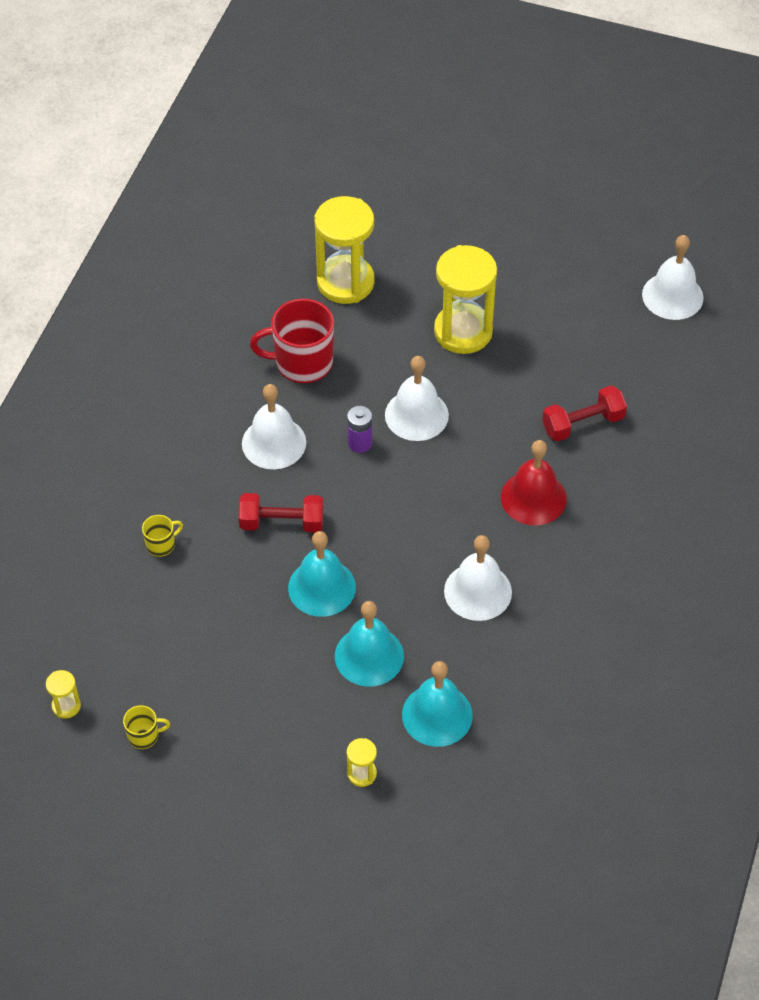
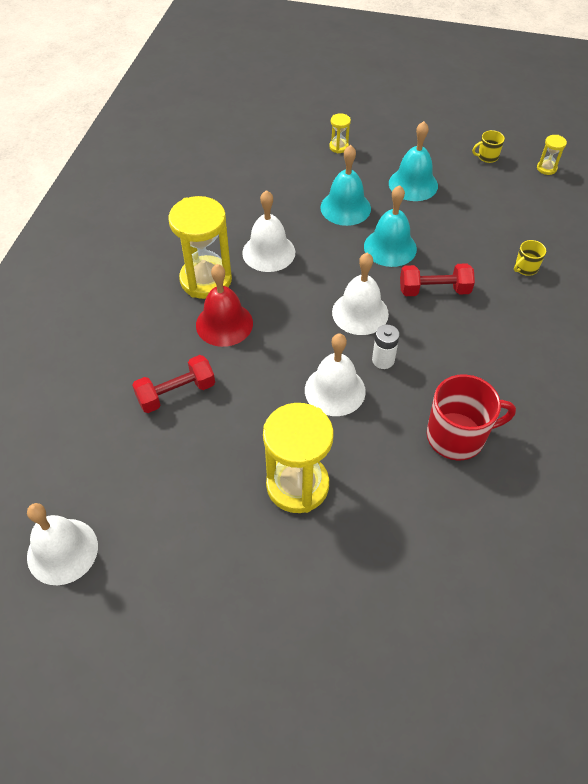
camera: 175 degrees right, 0 degrees up
white bell [242,384,306,469] -> white bell moved to [332,253,389,335]
yellow hourglass [314,196,375,304] -> yellow hourglass moved to [168,196,232,299]
purple battery [347,406,372,453] -> white battery [372,325,400,369]
turquoise bell [402,661,473,747] -> turquoise bell moved to [389,121,438,201]

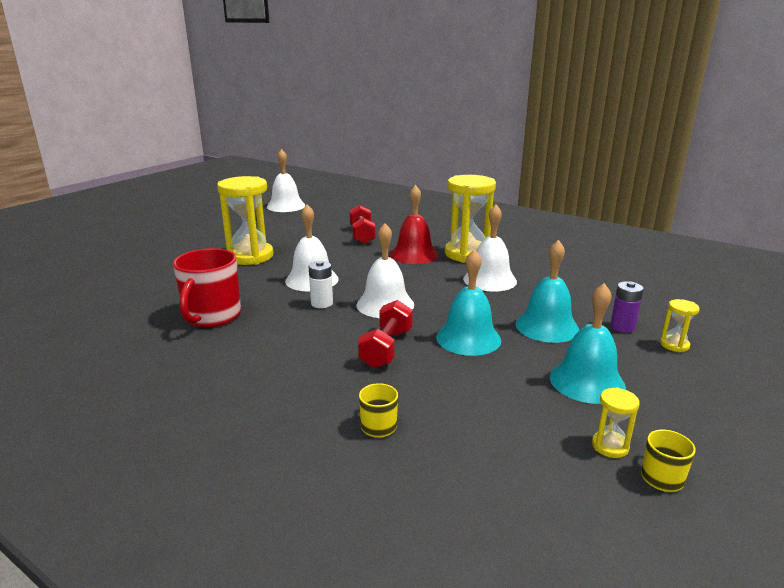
camera: 110 degrees right, 30 degrees down
yellow hourglass [537,135,567,175] -> yellow hourglass moved to [592,387,640,458]
none -> purple battery [610,281,644,333]

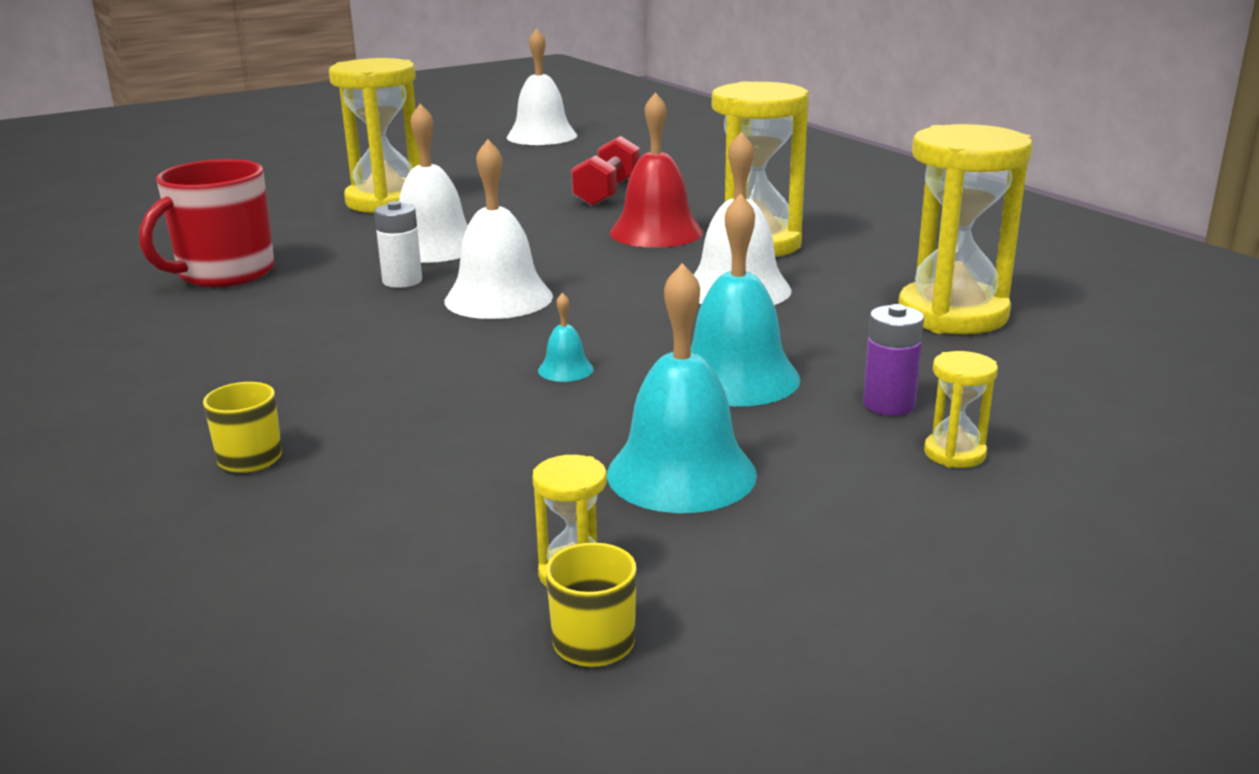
camera: 25 degrees right, 0 degrees up
red dumbbell [358,300,413,368] -> none
turquoise bell [436,249,501,356] -> turquoise bell [538,293,594,382], size x0.44
none -> yellow hourglass [898,124,1033,334]

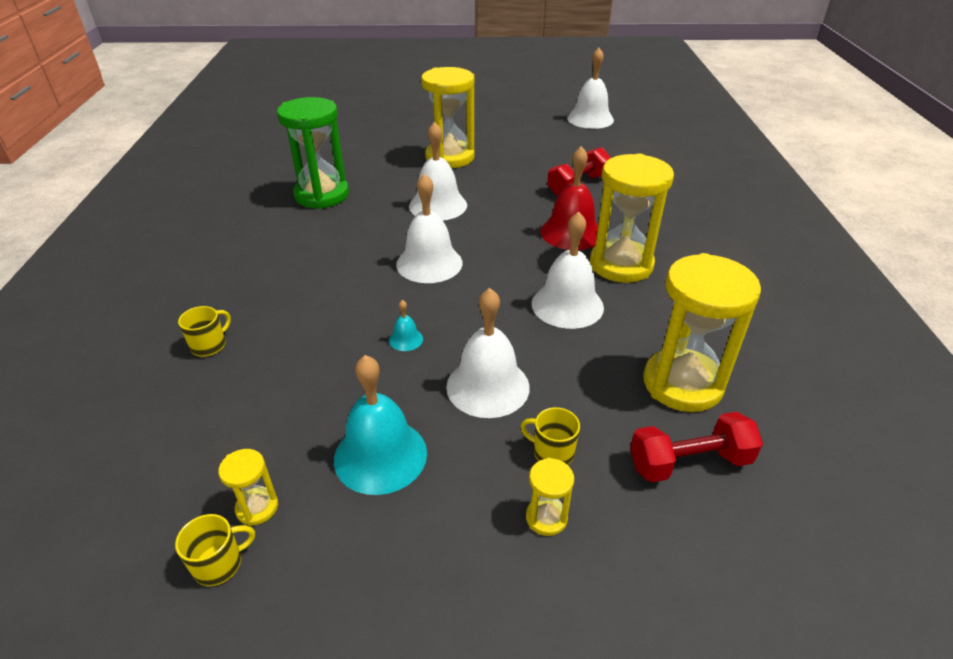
camera: 30 degrees right, 15 degrees up
red mug [140,159,275,287] -> green hourglass [277,97,349,209]
white battery [374,201,422,288] -> none
turquoise bell [690,193,800,406] -> white bell [446,288,530,418]
purple battery [863,304,924,416] -> yellow mug [520,407,580,465]
none -> red dumbbell [630,412,763,482]

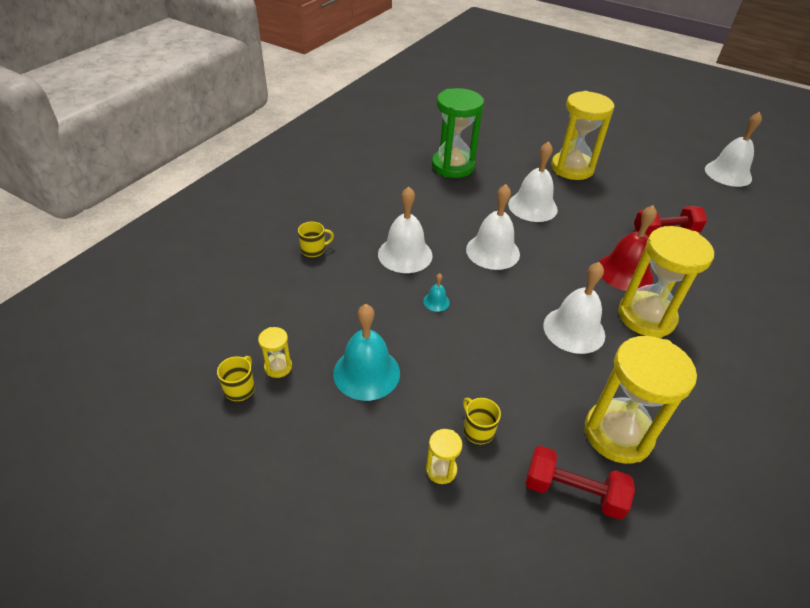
camera: 30 degrees right, 5 degrees up
yellow mug [175,514,255,586] -> yellow mug turned 75 degrees counterclockwise [217,356,255,401]
white bell [446,288,530,418] -> white bell moved to [378,187,433,273]

